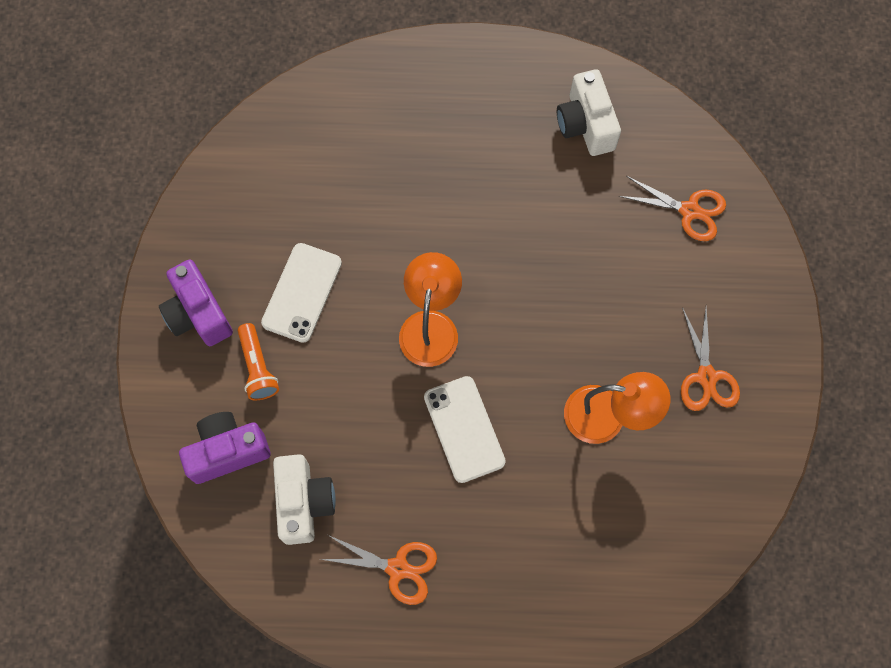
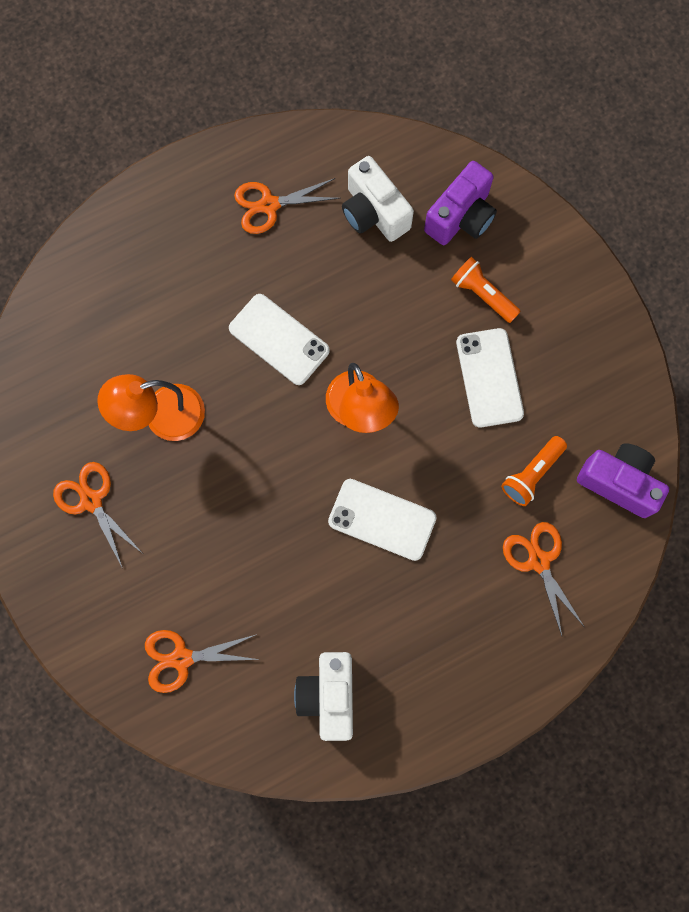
camera: 150 degrees right, 5 degrees up
purple camera [159,259,233,346] -> purple camera moved to [577,443,669,518]
white camera [557,69,621,156] -> white camera turned 135 degrees counterclockwise [294,652,353,741]
none -> white phone [328,479,437,561]
none -> orange flashlight [501,436,567,506]
none -> orange scissors [503,522,584,636]

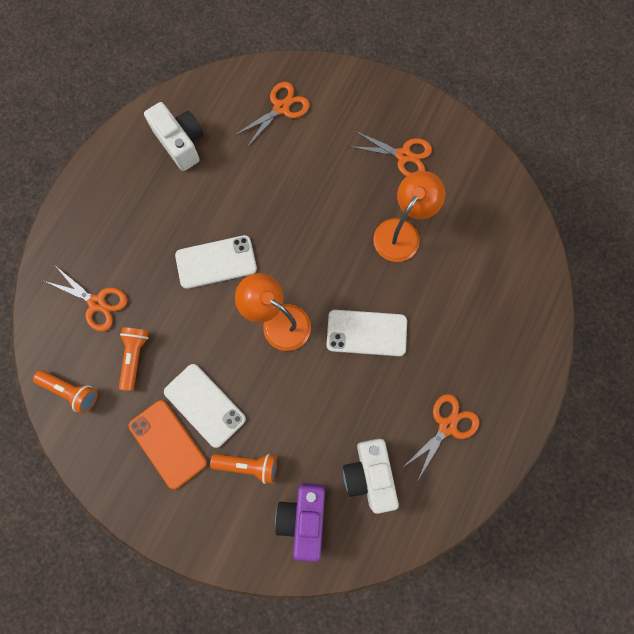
camera: 145 degrees right, 0 degrees up
white camera [342,156,414,242] -> white camera turned 120 degrees counterclockwise [343,439,399,514]
purple camera [577,443,669,518] -> orange flashlight [33,370,98,414]
none -> orange phone [129,400,207,489]

